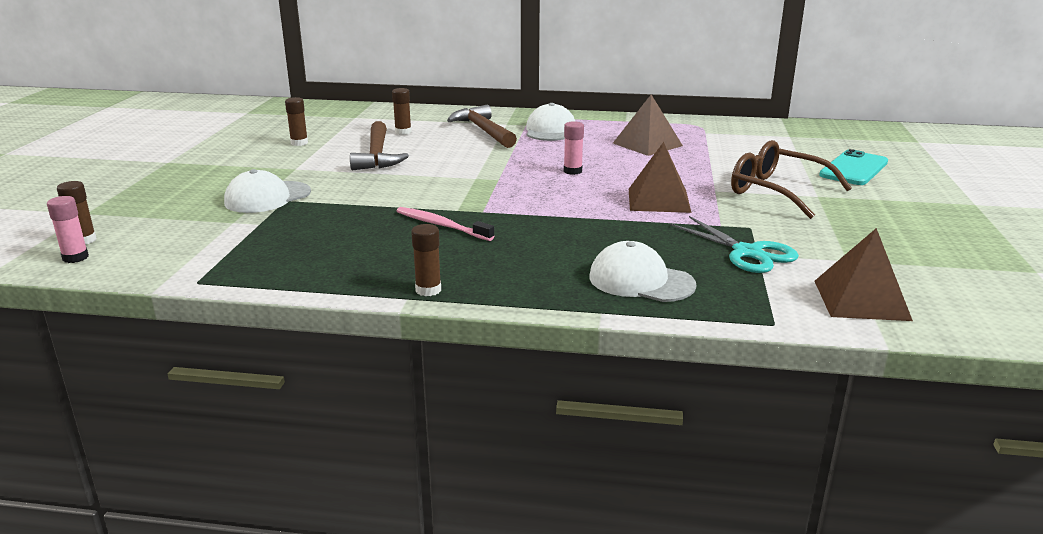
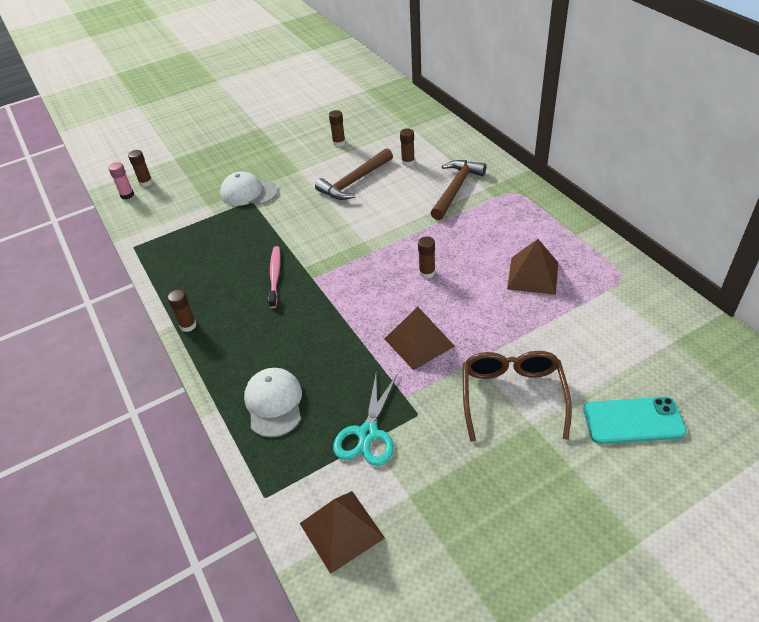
camera: 55 degrees right, 20 degrees up
white cap [526,103,576,141] -> none
pink glue stick [564,121,584,175] -> brown glue stick [418,236,435,279]

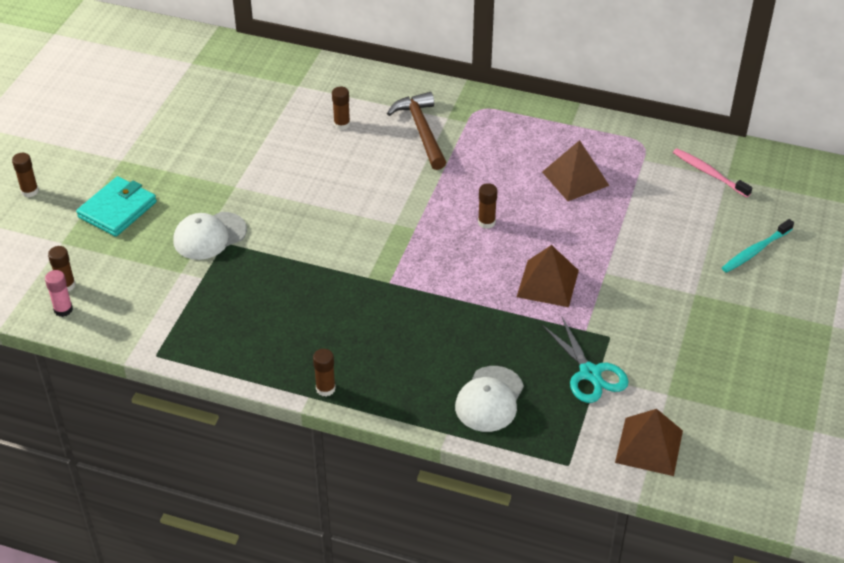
camera: 45 degrees left, 0 degrees up
white cap [244,368,302,437] -> white cap turned 105 degrees counterclockwise [455,366,524,432]
pink toothbrush [268,246,281,308] -> pink toothbrush moved to [673,148,752,197]
brown hammer [315,148,393,200] -> none
brown glue stick [329,110,345,147] -> brown glue stick moved to [12,153,39,198]
brown glasses [463,351,572,442] -> none
turquoise phone [583,397,687,444] -> turquoise toothbrush [722,219,794,273]
none -> turquoise wallet [76,176,157,237]

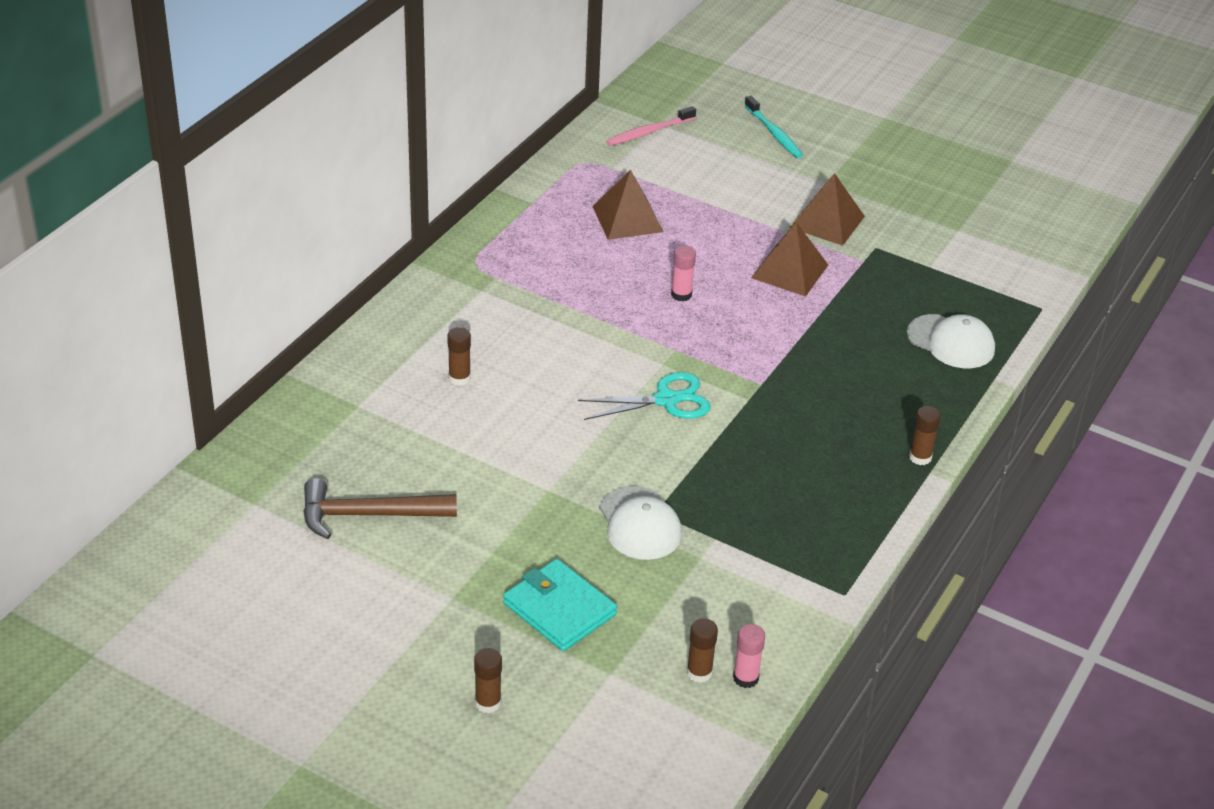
camera: 80 degrees left, 5 degrees down
brown hammer [387,92,446,170] -> brown hammer moved to [303,478,457,539]
brown glue stick [478,183,497,229] -> pink glue stick [671,245,696,301]
turquoise scissors [542,317,629,403] -> turquoise scissors moved to [578,372,711,420]
brown pyramid [615,409,683,476] -> brown pyramid moved to [790,173,865,246]

